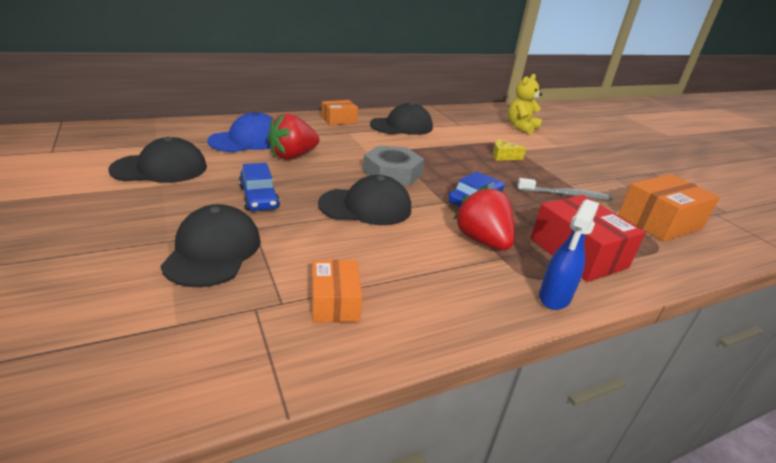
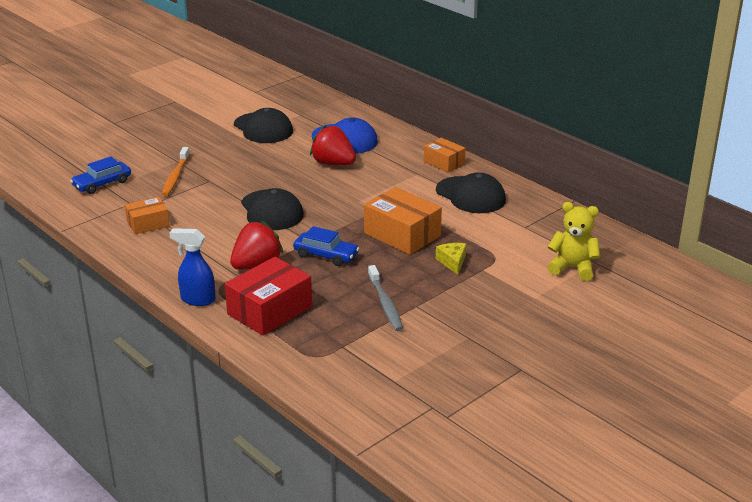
camera: 75 degrees right, 0 degrees up
black cap [161,204,261,287] -> orange toothbrush [162,147,190,196]
blue car [239,163,280,211] -> blue car moved to [70,156,131,194]
grey nut [363,145,424,186] -> none
orange box [618,174,720,242] -> orange box moved to [364,187,442,255]

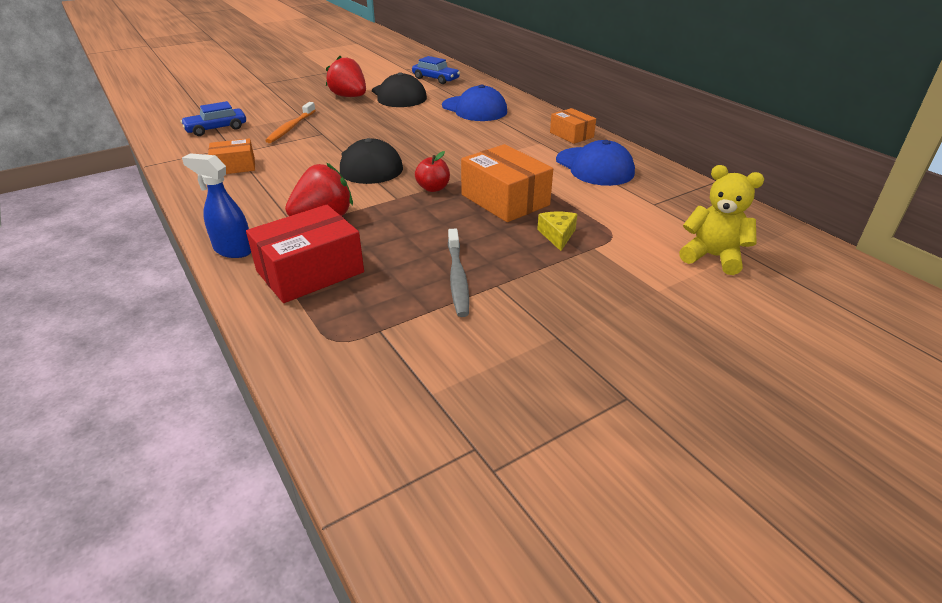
camera: 10 degrees right, 5 degrees up
blue car [293,226,359,266] -> blue car moved to [412,56,460,84]
red strawberry [310,125,356,165] -> red strawberry moved to [326,56,366,97]
black cap [436,172,506,213] -> blue cap [556,140,635,186]
none -> red apple [415,151,450,192]

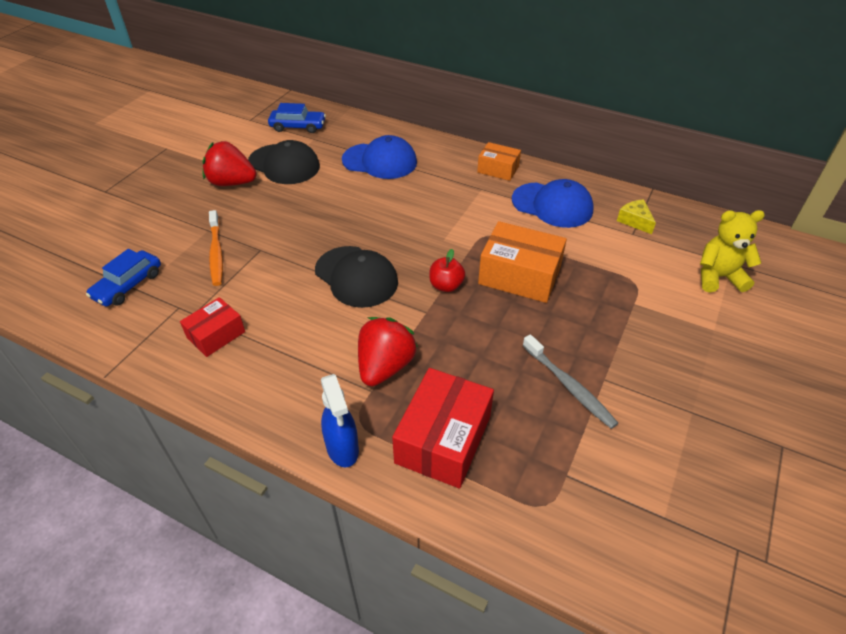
camera: 30 degrees left, 10 degrees up
blue spray bottle [182,153,251,258] -> blue spray bottle turned 105 degrees counterclockwise [321,374,359,467]
orange box [208,138,255,174] -> red box [180,297,245,357]
yellow cheese [537,212,577,251] -> yellow cheese moved to [617,199,656,234]

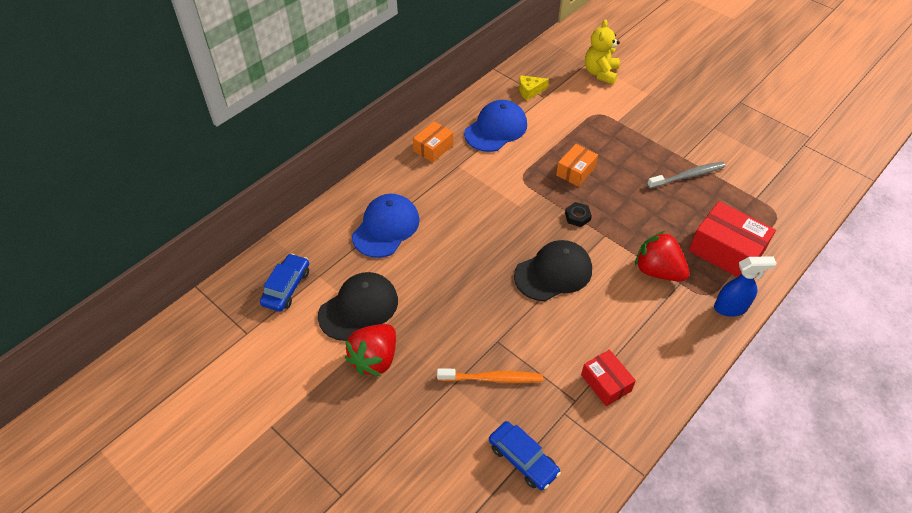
camera: 75 degrees left, 5 degrees up
red apple [429,249,465,292] -> black nut [565,202,592,227]
orange box [478,221,567,303] -> orange box [556,144,598,187], size x0.60

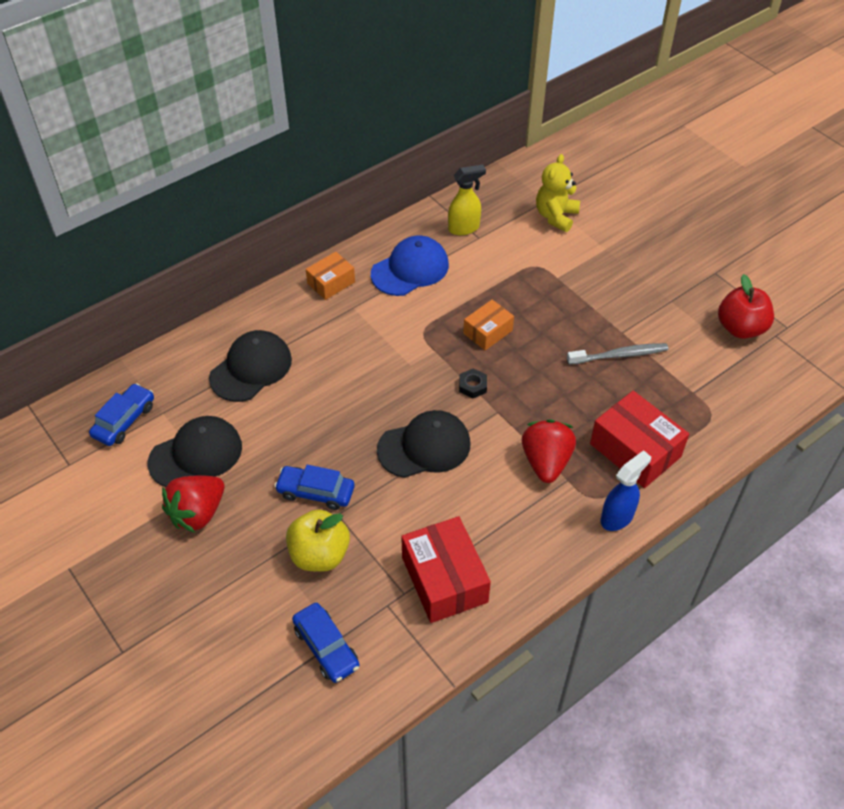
camera: 10 degrees right, 0 degrees up
blue cap [352,194,420,258] -> black cap [209,330,292,402]
orange toothbrush [437,368,543,383] -> yellow apple [286,509,350,572]
yellow cheese [519,75,549,100] -> yellow spray bottle [448,165,486,235]
red box [581,349,636,407] -> red box [401,516,491,623], size x1.68
red strawberry [635,231,690,282] -> red strawberry turned 45 degrees clockwise [522,420,576,483]
blue spray bottle [714,256,777,317] -> blue spray bottle turned 45 degrees counterclockwise [600,450,651,531]
none -> blue car [274,465,355,510]
none -> red apple [718,274,774,339]

